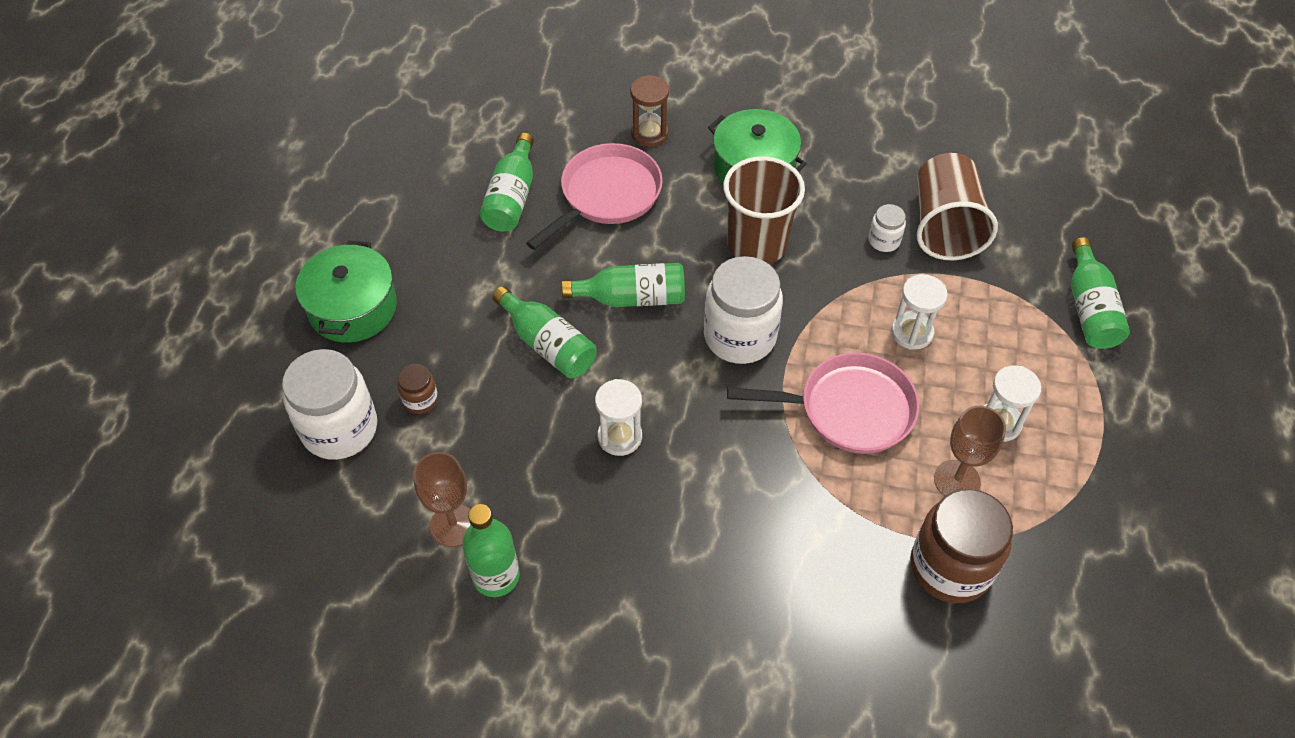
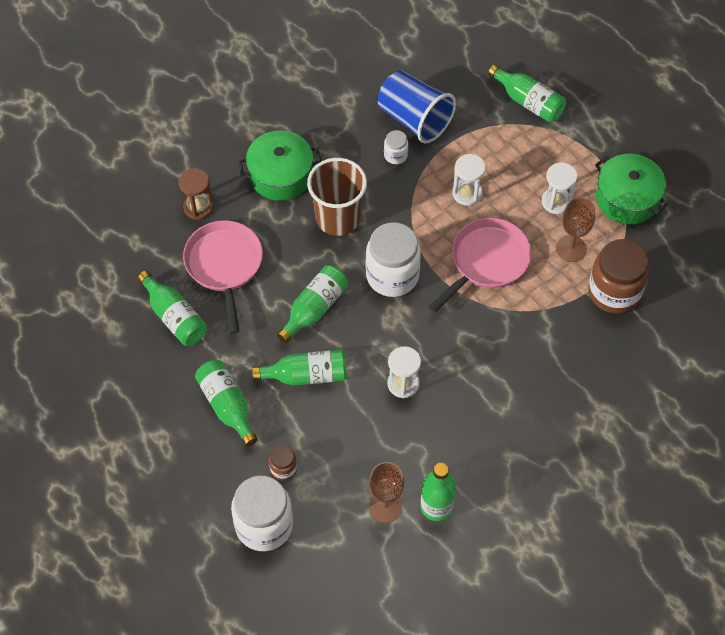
camera: 50 degrees left, 5 degrees up
green pot [296,240,397,343] -> green pot moved to [595,154,668,225]
brown cup [917,153,998,260] -> blue cup [378,70,456,144]
none -> green bottle [195,360,258,447]

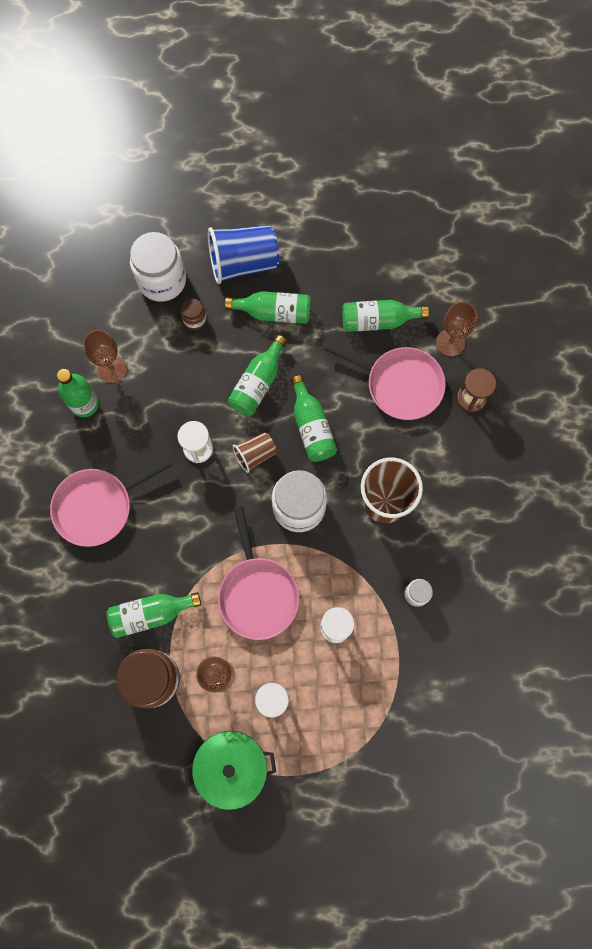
camera: 125 degrees right, 15 degrees up
green pot [238,130,321,201] -> none
blue cup [378,70,456,144] -> blue cup moved to [208,225,279,284]
green bottle [488,64,566,123] -> green bottle moved to [107,592,201,638]
none -> pink pan [50,458,172,547]
none -> brown cup [233,432,276,473]
none -> brown goblet [436,301,477,356]

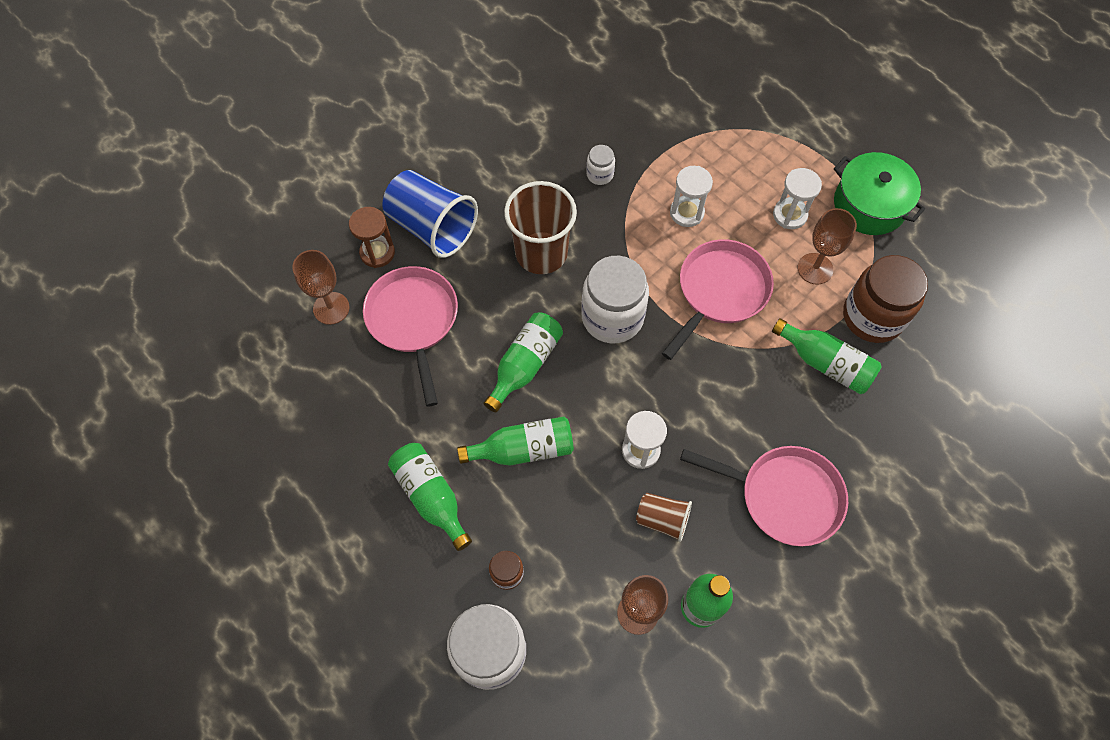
camera: 130 degrees left, 10 degrees down
blue cup [208,225,279,284] -> blue cup moved to [382,170,478,258]
brown cup [233,432,276,473] -> brown cup moved to [636,493,692,542]
green bottle [342,300,429,332] -> none

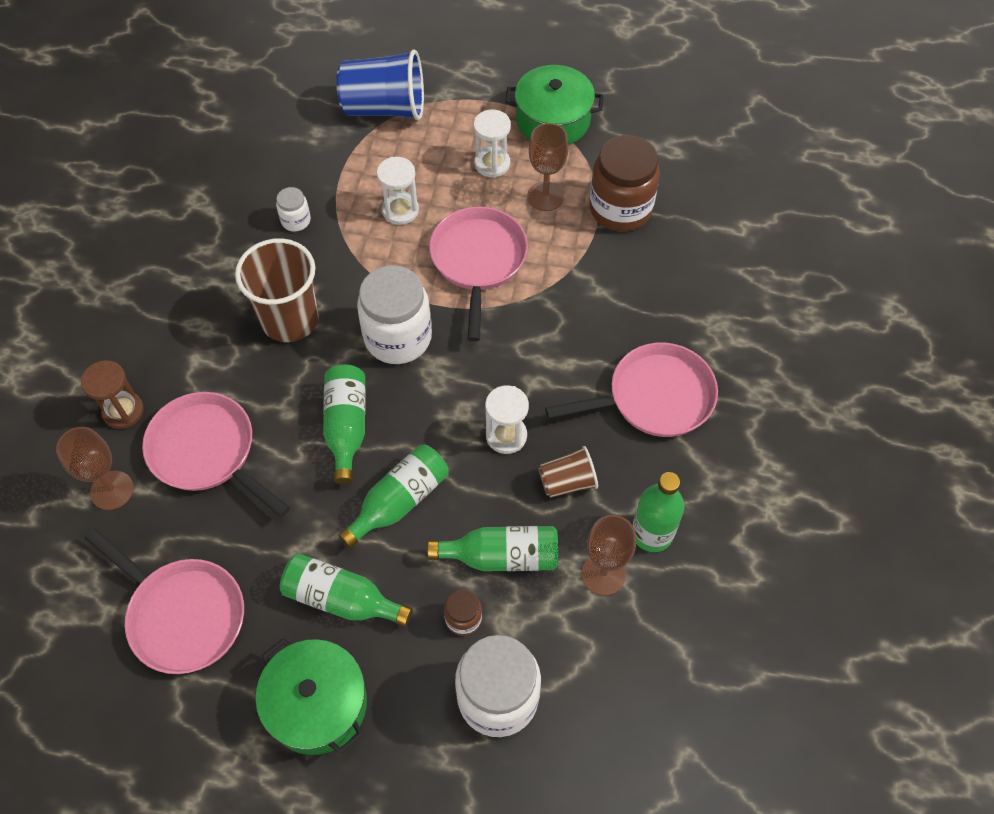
camera: 35 degrees left, 5 degrees down
blue cup [382,170,478,258] -> blue cup moved to [336,49,424,120]
green bottle [772,318,882,394] -> green bottle moved to [427,526,558,571]
none -> pink pan [85,528,244,674]
none -> green pot [256,638,367,755]

